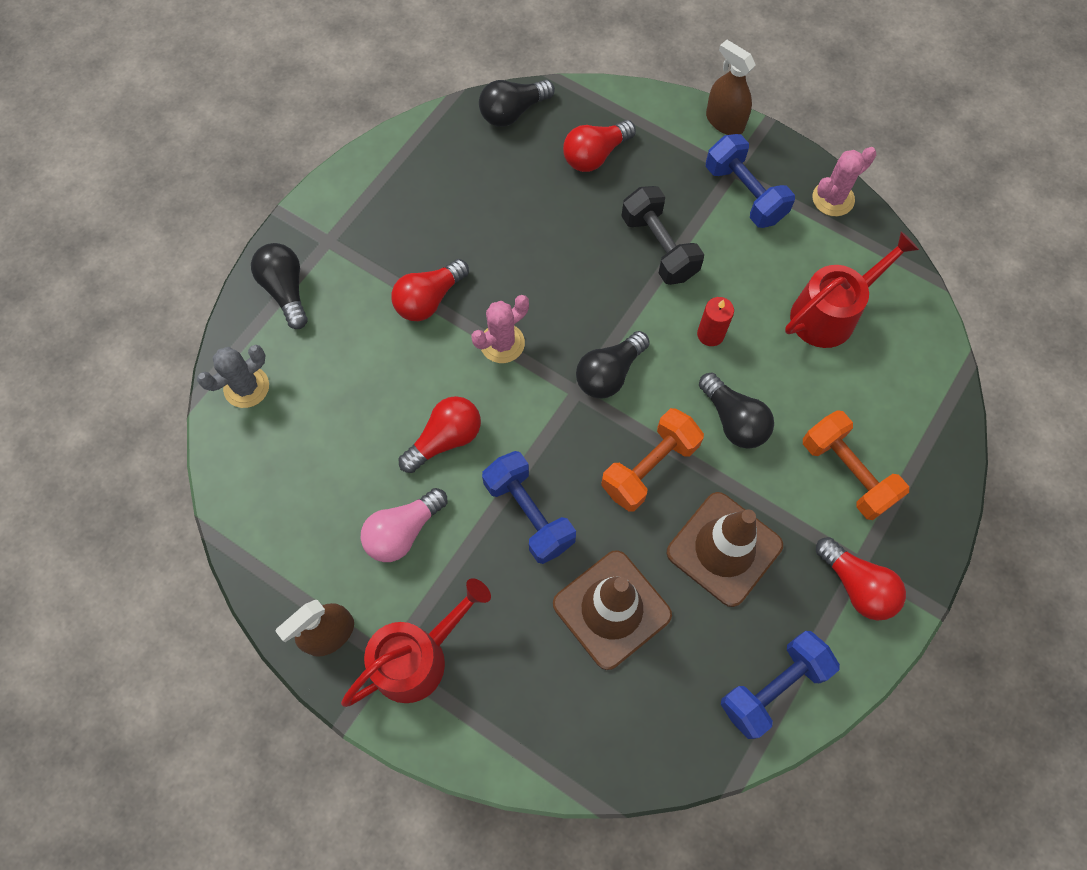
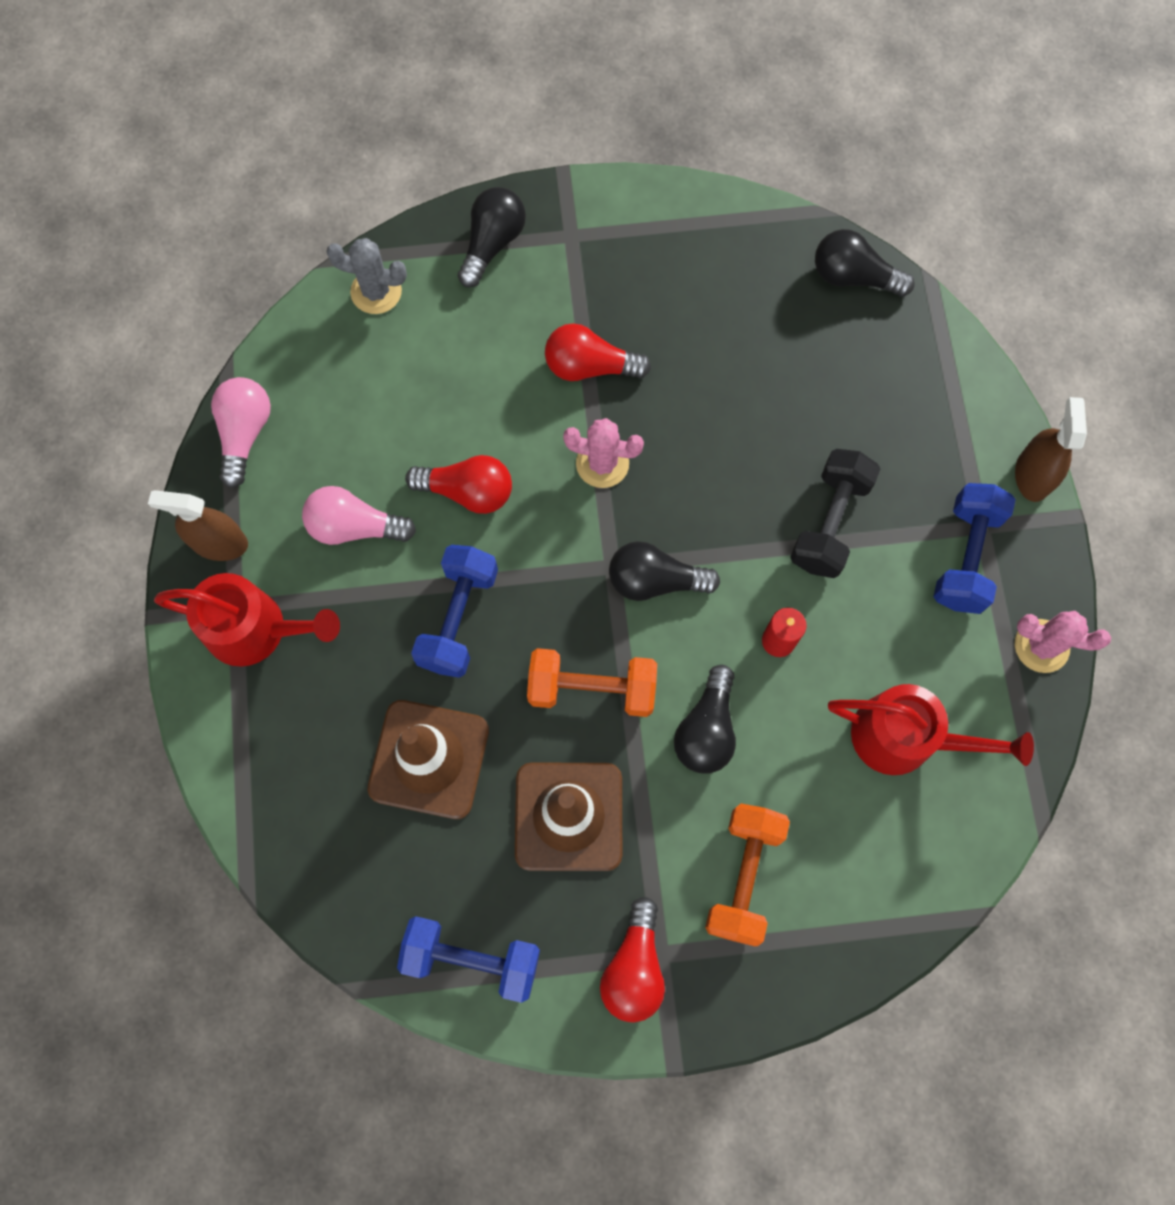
camera: 50 degrees right, 5 degrees up
red light bulb [563,120,636,172] -> none
none -> pink light bulb [211,377,271,488]

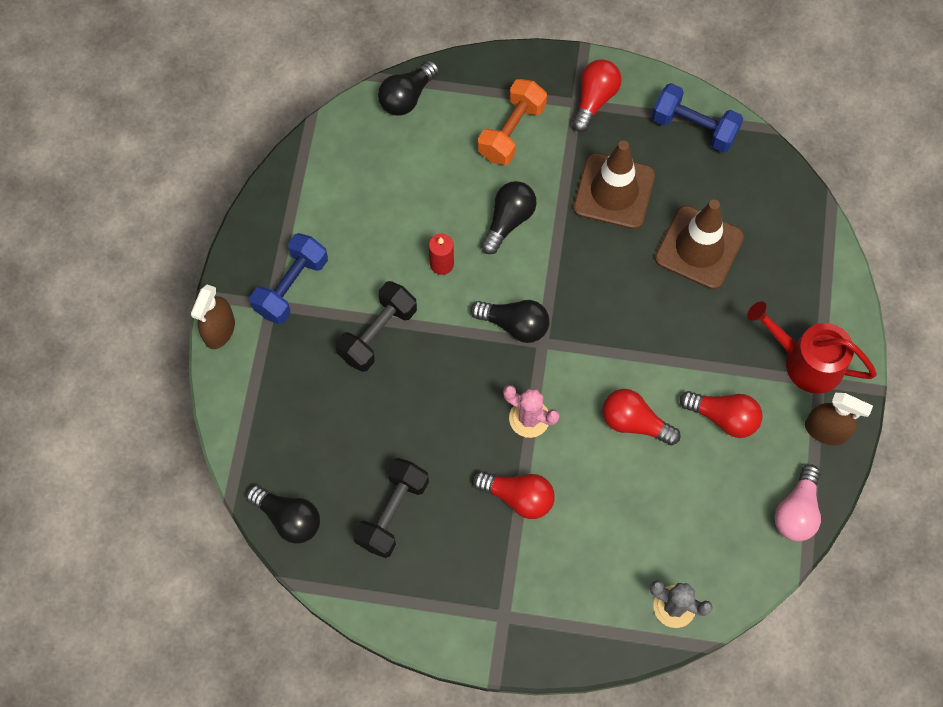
camera: 165 degrees left, 5 degrees down
pink light bulb [302,486,416,545] -> red light bulb [680,391,763,438]
blue dumbbell [411,545,498,678] -> none
black light bulb [458,187,526,287] -> black light bulb moved to [378,61,439,116]
orange dumbbell [527,648,657,717] -> none
red watering can [828,684,1034,775] -> none
pink cactus [1015,611,1111,673] -> none
none -> black dumbbell [353,458,429,558]

